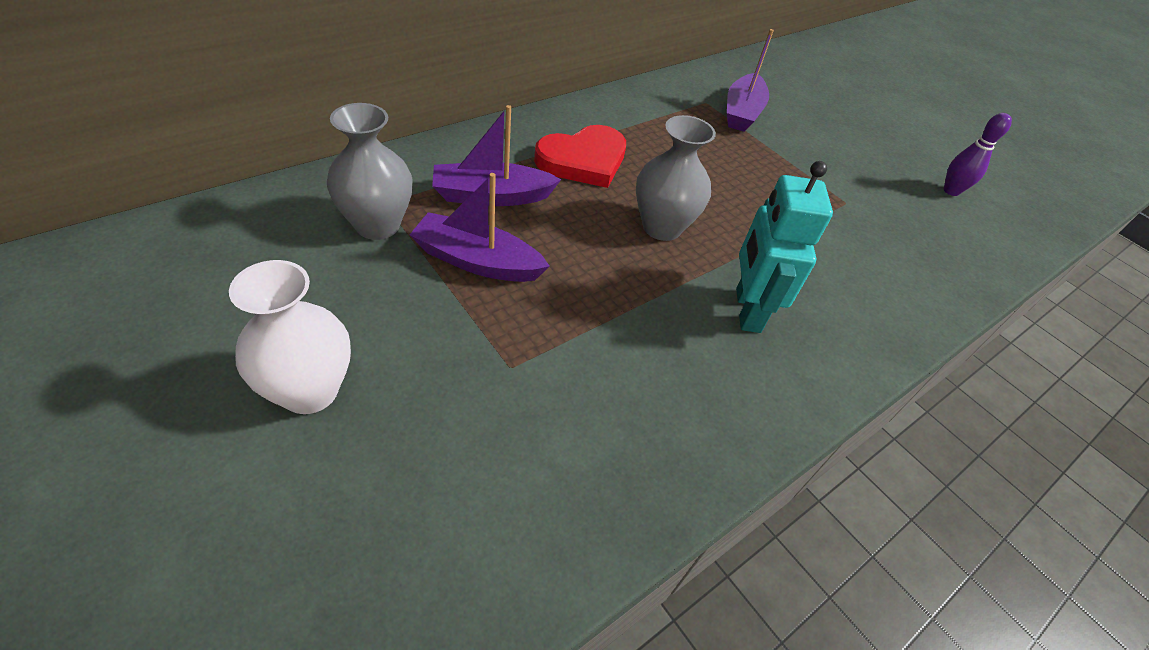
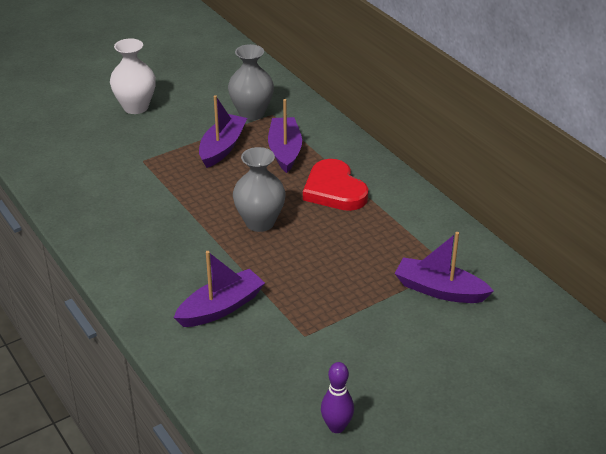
camera: 100 degrees right, 10 degrees down
turquoise robot [736,161,833,333] -> none
none -> purple boat [174,251,265,327]

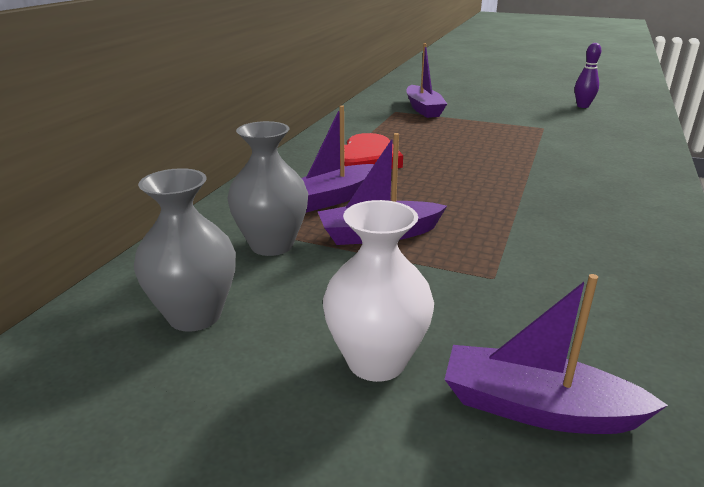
camera: 125 degrees left, 10 degrees down
purple boat [174,251,265,327] -> purple boat moved to [444,274,668,434]
grey vase [233,147,286,232] -> grey vase moved to [134,168,236,332]

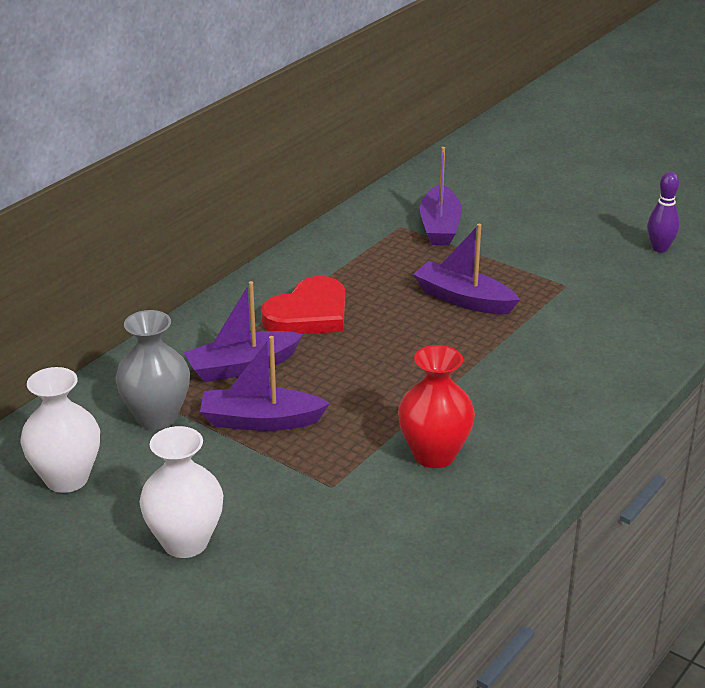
camera: 15 degrees right, 5 degrees up
grey vase [134,168,236,332] -> white vase [20,367,100,493]
purple boat [444,274,668,434] -> purple boat moved to [413,224,520,314]
none -> red vase [398,345,475,468]

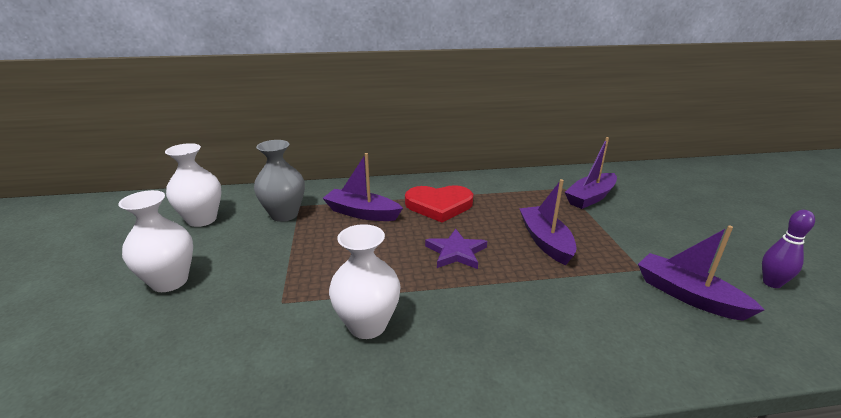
camera: 45 degrees right, 5 degrees down
purple boat [200,336,330,431] -> purple boat moved to [638,225,765,321]
red vase [398,345,475,468] -> white vase [329,224,401,339]
none -> purple star [425,229,487,269]

